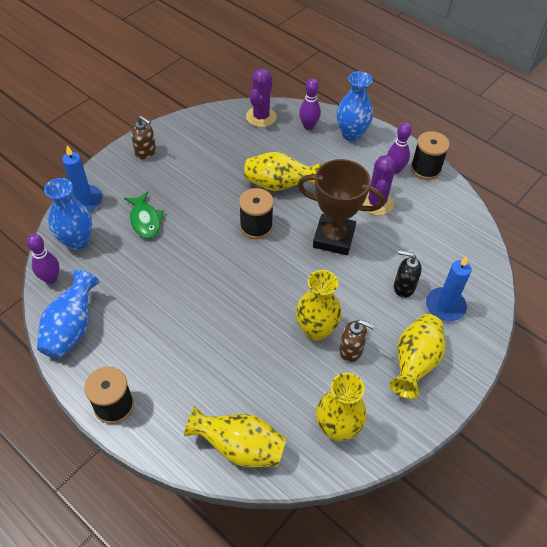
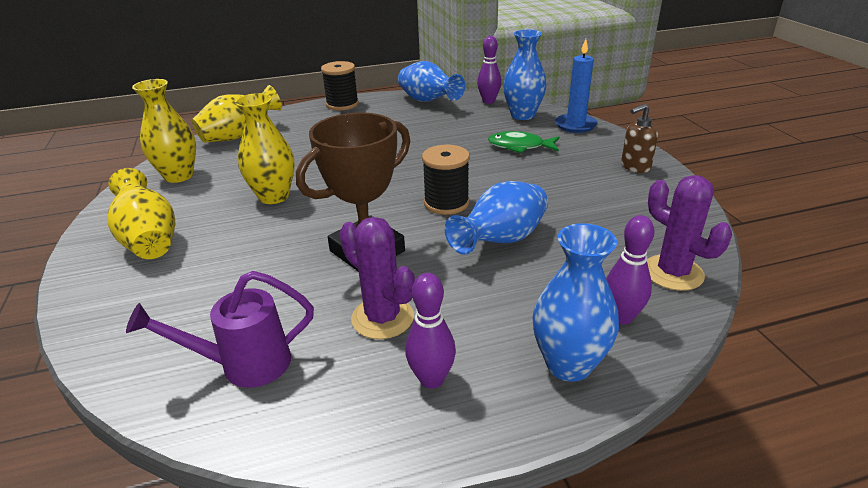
camera: 125 degrees right, 20 degrees down
yellow vase [244,152,322,191] -> blue vase [445,181,548,255]
brown soap dispenser [339,320,375,362] -> none
black soap dispenser [394,250,422,298] -> none
black spool [411,131,450,180] -> none
blue candle [426,256,472,321] -> none
none -> purple watering can [126,271,314,388]

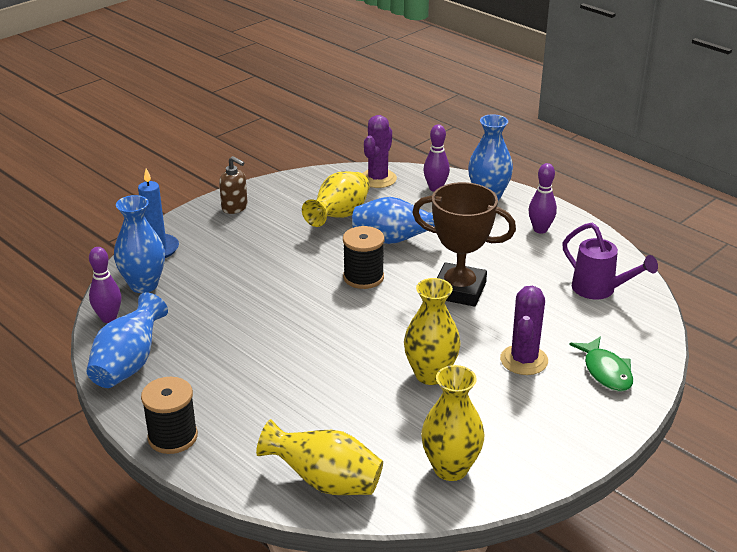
camera: 120 degrees left, 0 degrees up
yellow vase [107,168,175,259] -> yellow vase moved to [302,171,370,227]
purple cactus [339,217,415,339] -> purple cactus moved to [500,286,548,375]
green fish [488,131,559,153] -> green fish moved to [569,336,633,392]

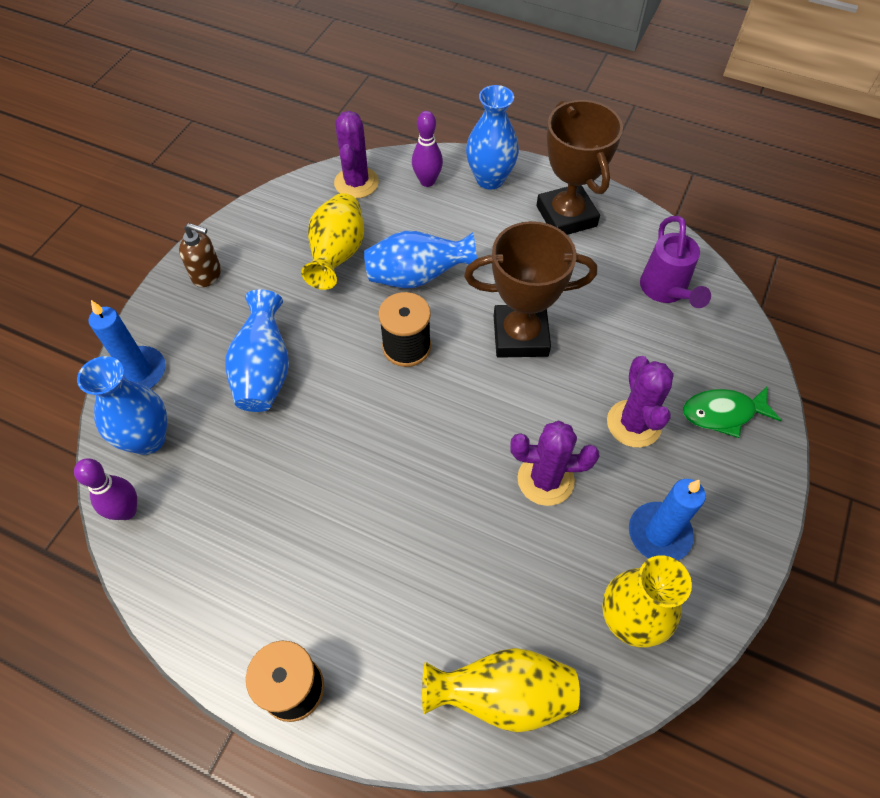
camera: 20 degrees left, 25 degrees up
blue vase [86,292,168,388] -> blue vase moved to [225,289,289,412]
yellow vase [404,278,461,385] -> purple cactus [510,421,599,506]
purple bowling pin [529,163,557,234] -> brown trophy [536,100,623,235]
purple watering can [562,223,658,299] -> purple watering can turned 60 degrees clockwise [640,216,711,308]
green fish [569,336,633,392] -> green fish turned 120 degrees clockwise [683,387,781,438]
none -> blue candle [629,479,706,561]

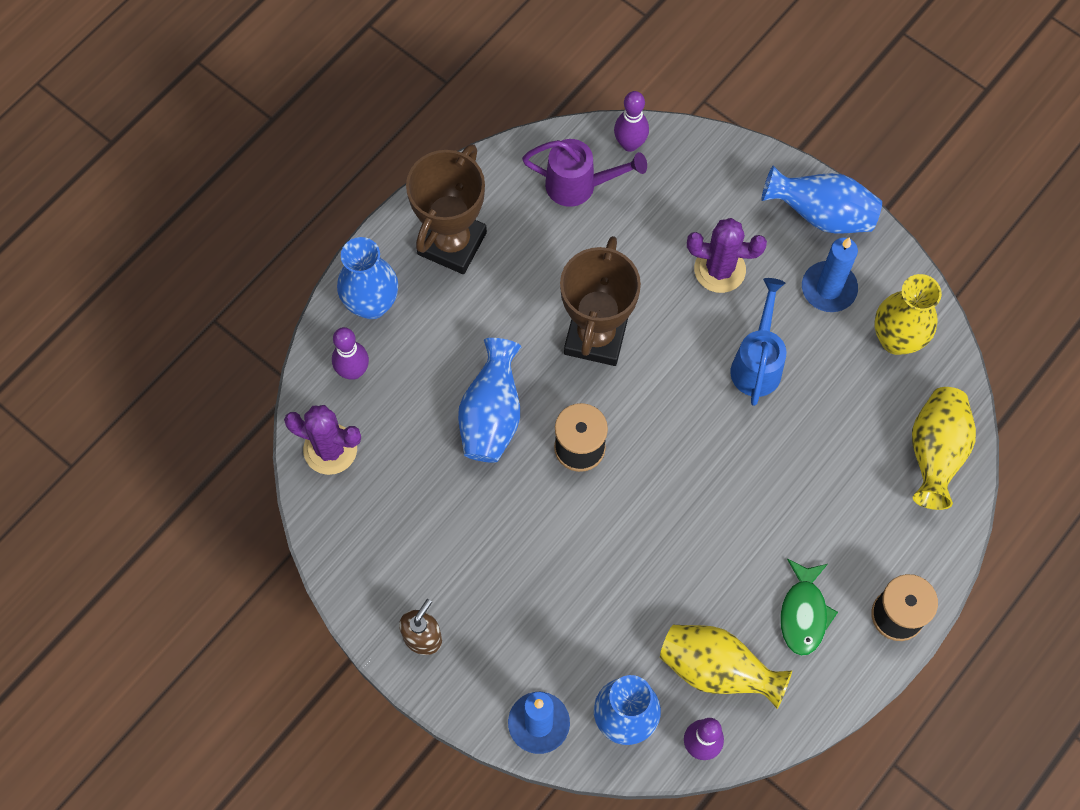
camera: 75 degrees left, 10 degrees up
blue vase [225,289,289,412] -> blue vase moved to [761,166,882,234]
yellow vase [301,193,364,290] -> yellow vase moved to [660,625,792,709]
purple cactus [510,421,599,506] -> blue watering can [730,278,786,406]
brown trophy [536,100,623,235] -> brown trophy turned 60 degrees counterclockwise [406,144,487,274]
green fish [683,387,781,438] -> green fish moved to [780,559,838,656]
none -> purple bowling pin [614,91,649,152]

